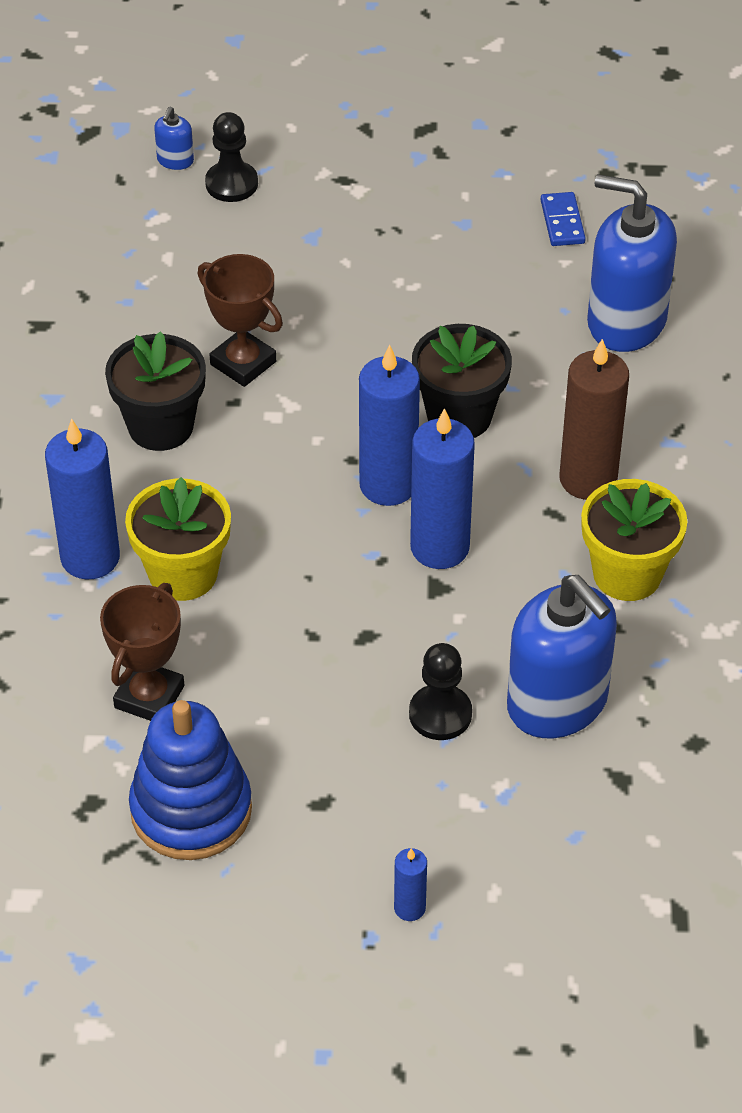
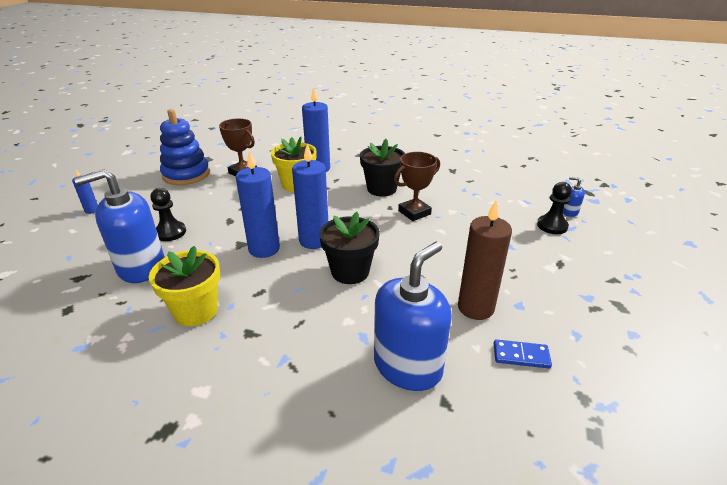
camera: 105 degrees right, 15 degrees down
brown candle [559,339,629,500] -> brown candle moved to [458,200,512,320]

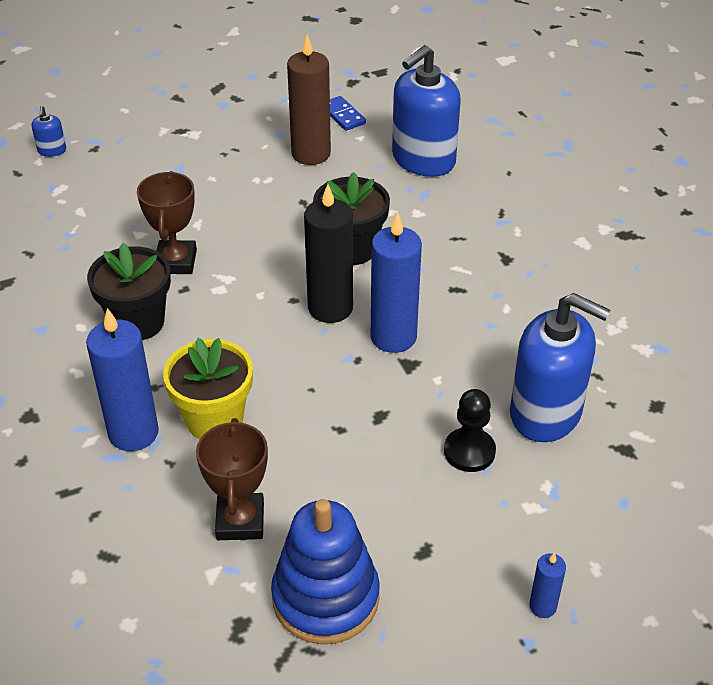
camera: 130 degrees left, 10 degrees up
yellow flower pot [149,246,220,326] -> none
blue candle [292,144,328,249] -> black candle [304,184,353,323]
blue soap dispenser [374,242,452,391] -> blue soap dispenser turned 45 degrees counterclockwise [392,45,461,177]
brown trophy [394,152,440,221] -> brown trophy turned 75 degrees clockwise [137,171,197,274]
black pawn [537,182,572,234] -> none

